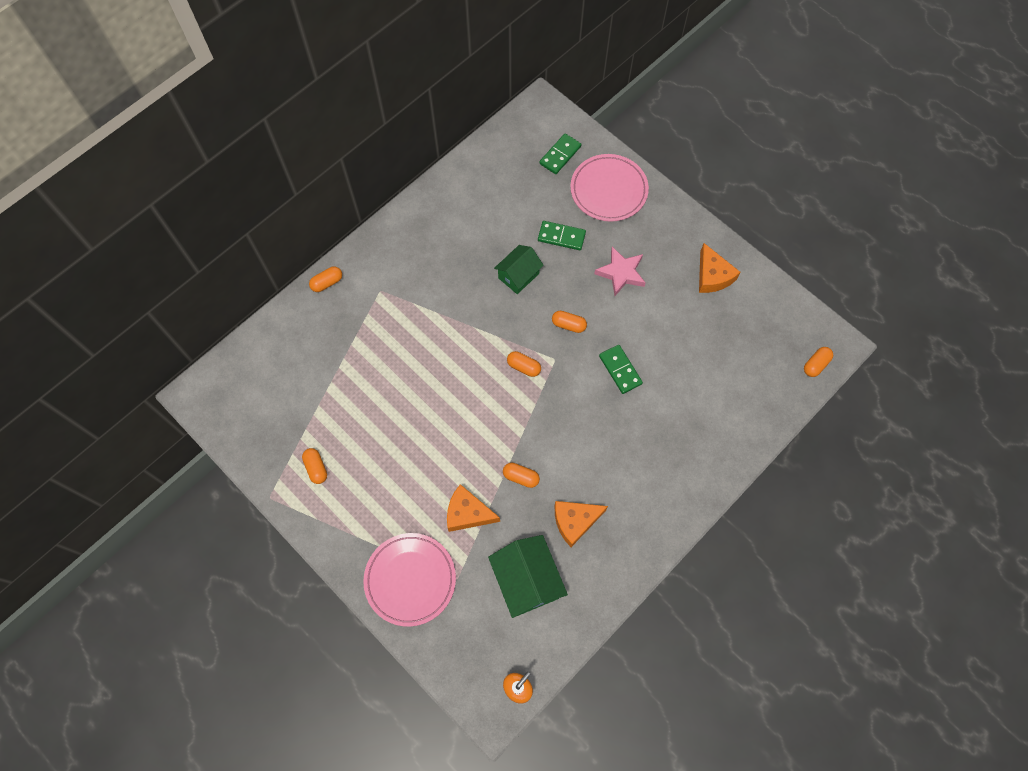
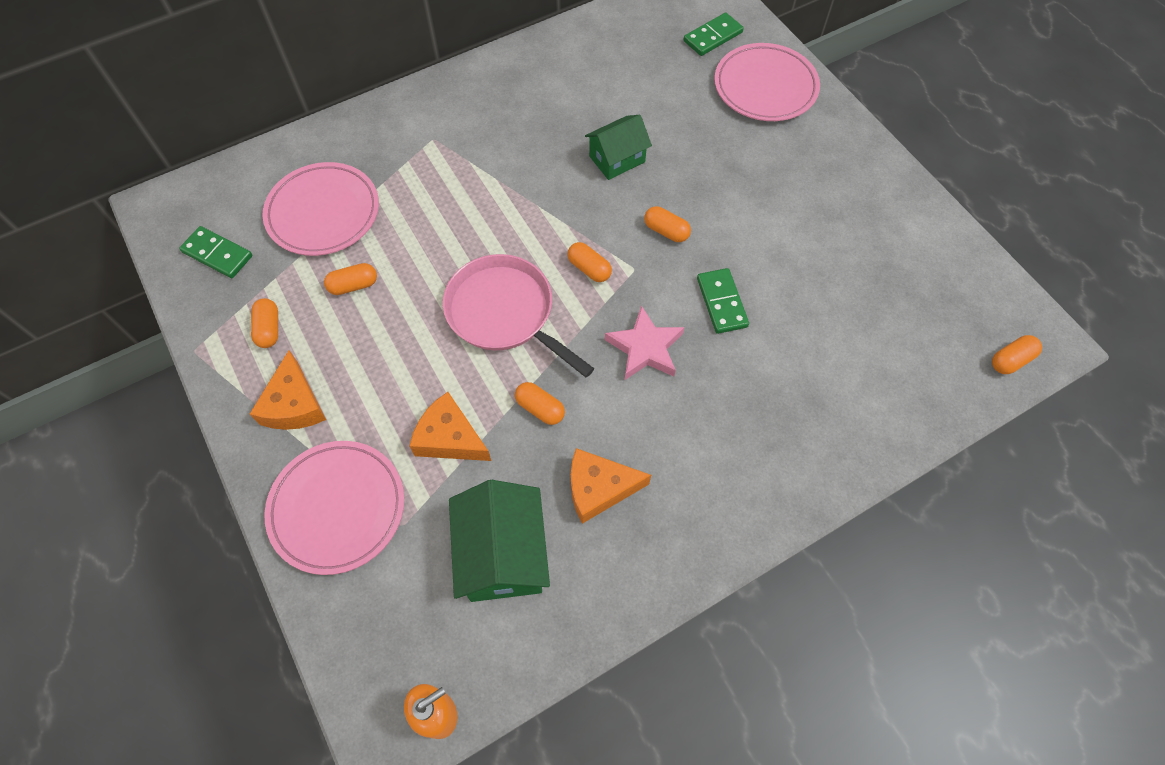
camera: 15 degrees right, 5 degrees down
orange capsule [309,266,342,292] -> orange capsule moved to [324,263,377,295]
green domino [538,221,586,250] -> green domino moved to [179,226,252,278]
pink star [594,247,646,296] -> pink star moved to [605,305,684,380]
orange cheese [699,243,740,293] -> orange cheese moved to [250,350,326,430]
none -> pink plate [262,162,379,256]
none -> pink pan [443,254,594,378]

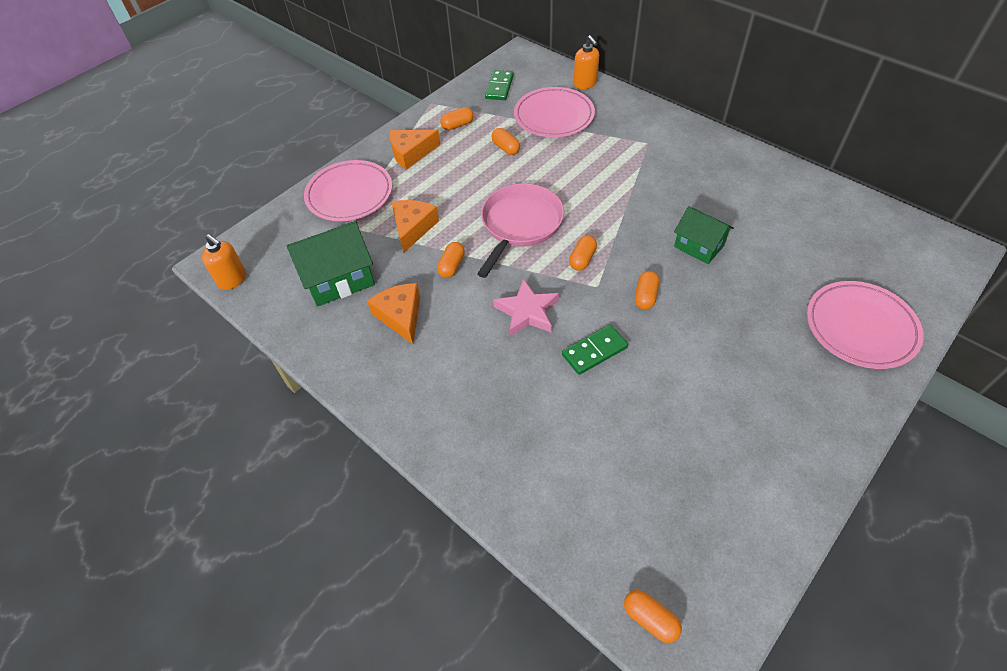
camera: 75 degrees right, 10 degrees down
green domino [683,12,744,56] -> none
none -> orange soap dispenser [574,35,599,89]

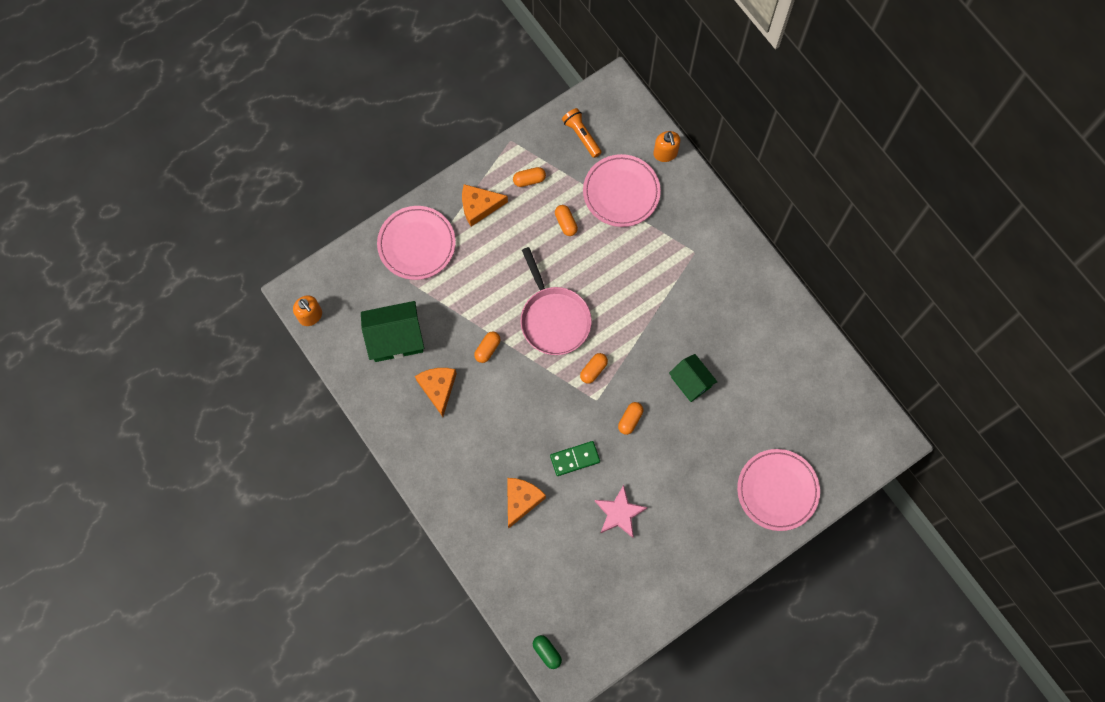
camera: 10 degrees right, 20 degrees up
orange cheese [391,200,439,253] -> orange cheese moved to [507,478,546,528]
pink pan [477,183,564,278] -> pink pan turned 120 degrees clockwise [520,247,592,355]
green domino [485,70,514,100] -> orange flashlight [562,108,602,158]
pink star [493,278,559,337] -> pink star moved to [595,485,648,538]
orange capsule [624,590,682,643] -> green capsule [533,635,562,669]

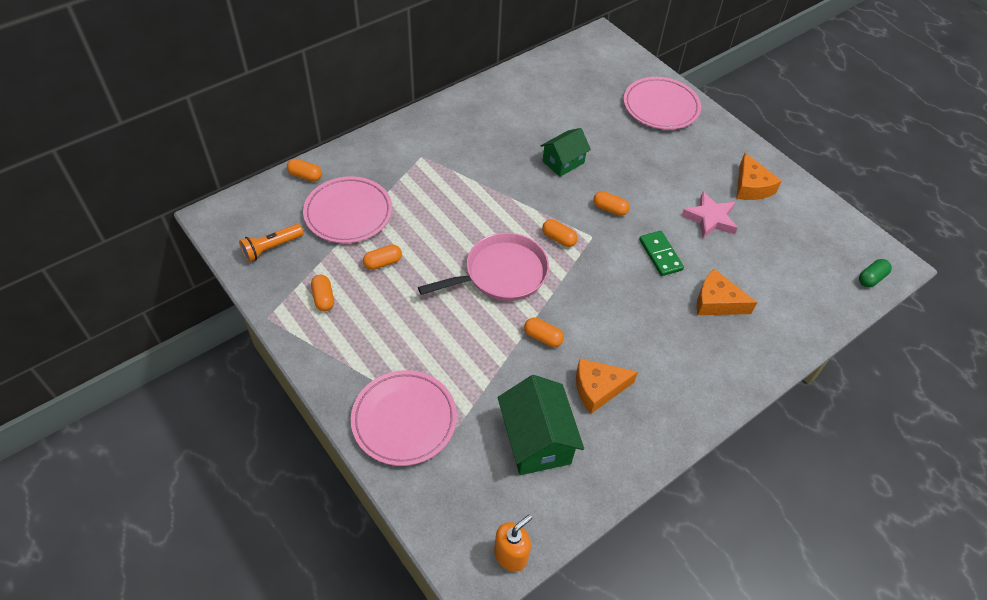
camera: 95 degrees left, 20 degrees down
orange cheese [462,184,508,226] -> orange cheese moved to [736,153,782,200]
orange soap dispenser [653,131,680,162] -> orange capsule [287,159,322,182]

